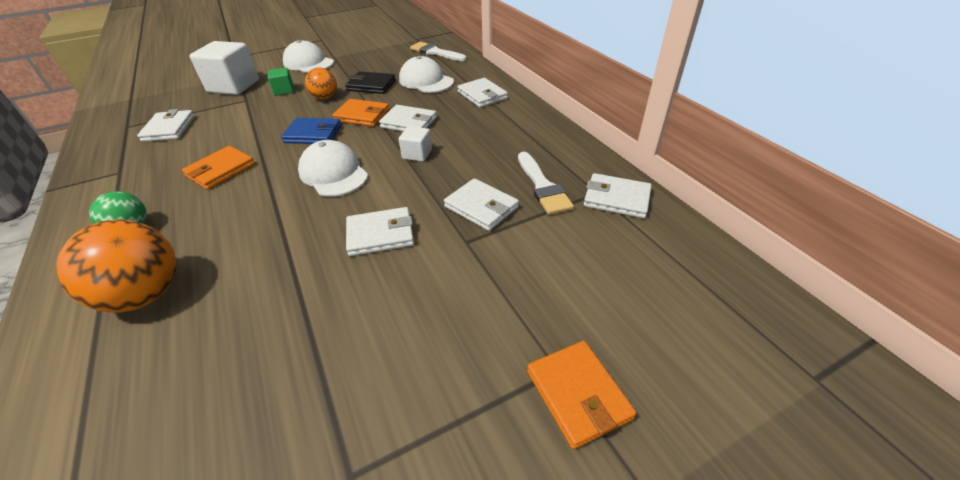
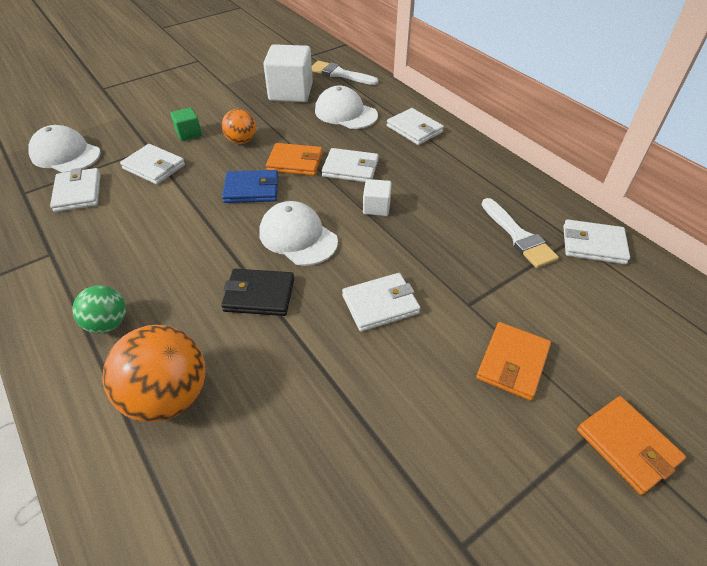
camera: 10 degrees left, 5 degrees up
orange wallet [182,146,255,190] -> orange wallet moved to [476,322,551,401]
white cube [190,41,259,95] -> white cube moved to [263,44,313,102]
white cap [283,40,334,73] -> white cap moved to [29,125,101,173]
black wallet [345,71,396,94] -> black wallet moved to [221,269,294,316]
white wallet [444,178,519,231] -> white wallet moved to [120,144,185,184]

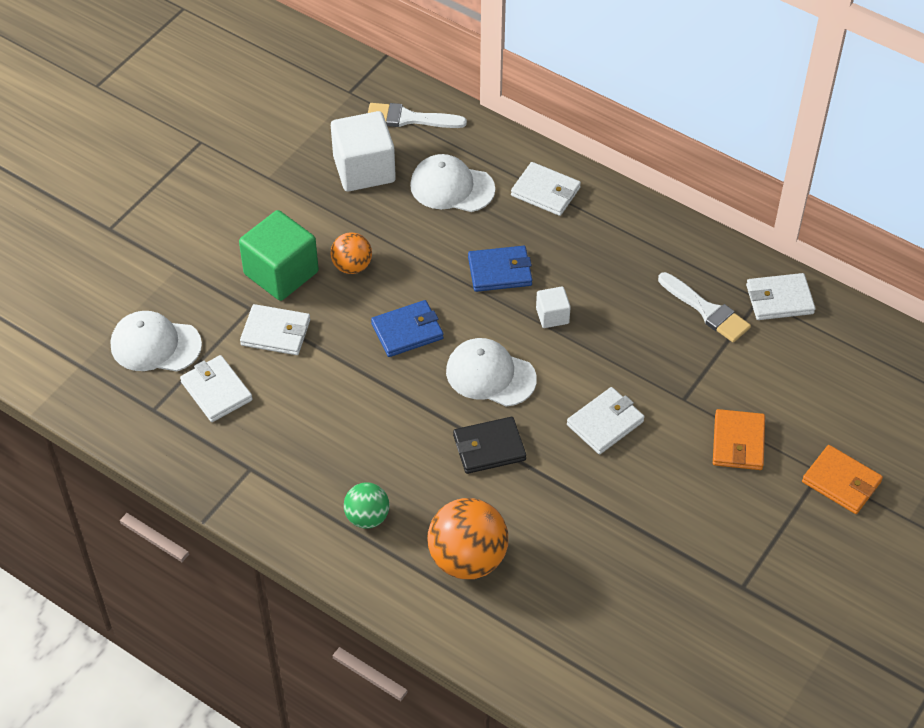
camera: 20 degrees left, 5 degrees up
green cube [171,107,202,141] -> green cube [239,210,319,301], size x2.00
orange wallet [266,143,323,176] -> none
white wallet [322,148,379,182] -> blue wallet [468,246,532,292]

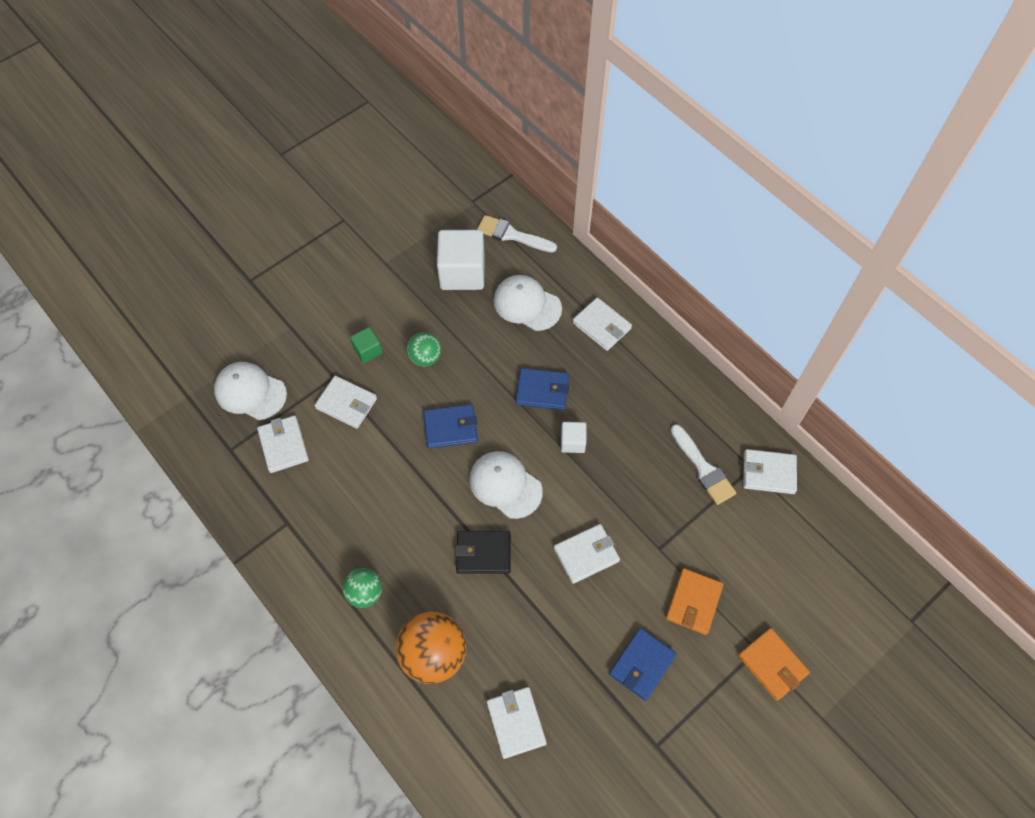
camera: 15 degrees right, 10 degrees up
green cube [239,210,319,301] -> green cube [350,327,383,363], size x0.50
orange ball [330,233,372,274] -> green ball [407,332,441,367]
none -> white wallet [486,687,547,759]
none -> blue wallet [609,628,677,701]

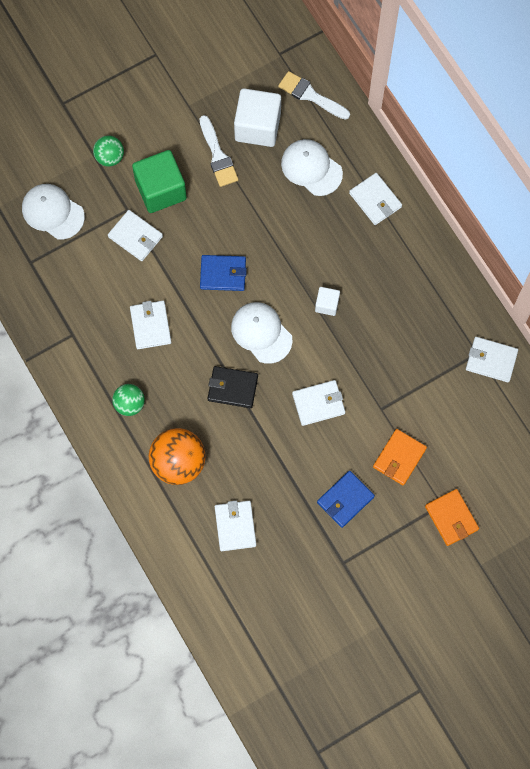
camera: 10 degrees right, 10 degrees up
white wallet [257,415,309,473] -> white wallet moved to [130,301,171,349]
green cube [350,327,383,363] -> green cube [132,150,187,213], size x2.00
green ball [407,332,441,367] -> green ball moved to [93,135,124,167]
blue wallet [516,368,569,410] -> none
white brush [671,424,737,505] -> white brush moved to [200,115,238,187]

